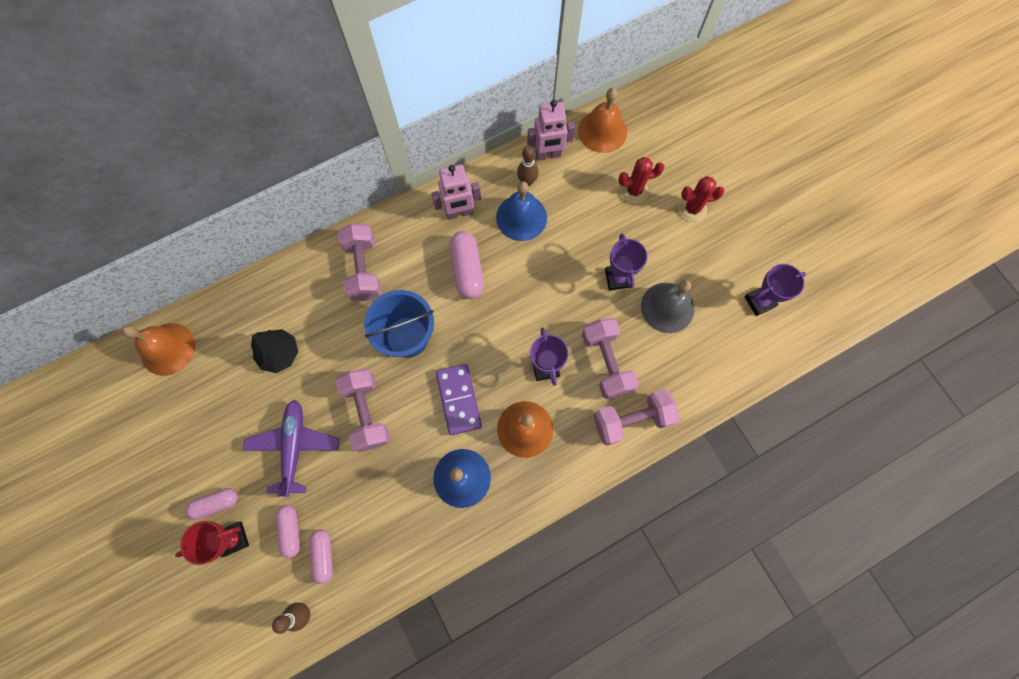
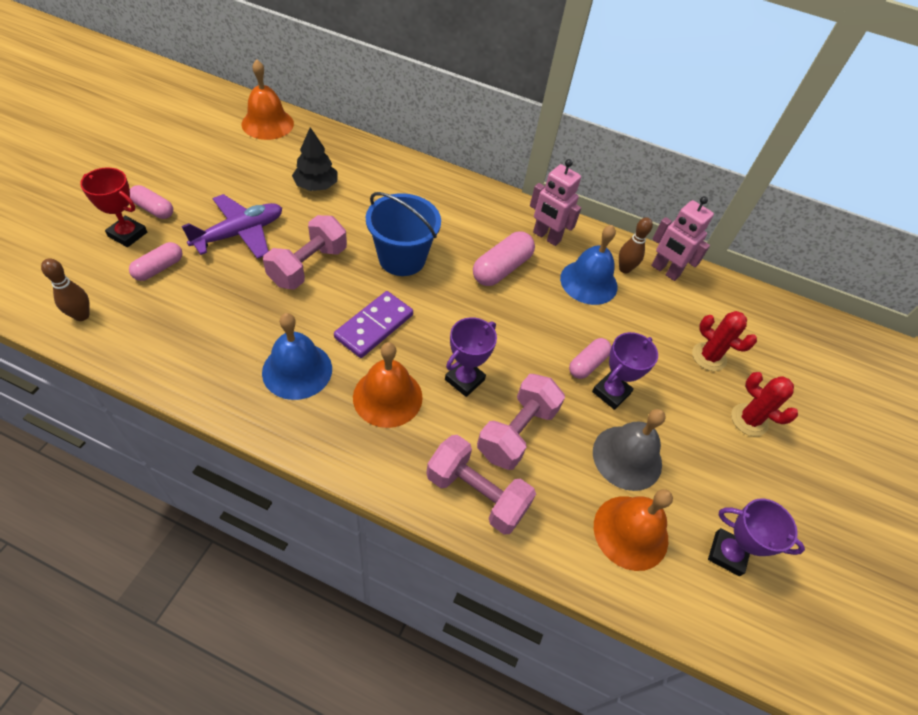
camera: 45 degrees right, 20 degrees down
pink capsule [309,529,333,584] -> pink capsule moved to [569,338,612,379]
pink dumbbell [338,223,382,301] -> none
orange bell [578,88,627,153] -> orange bell moved to [594,489,673,571]

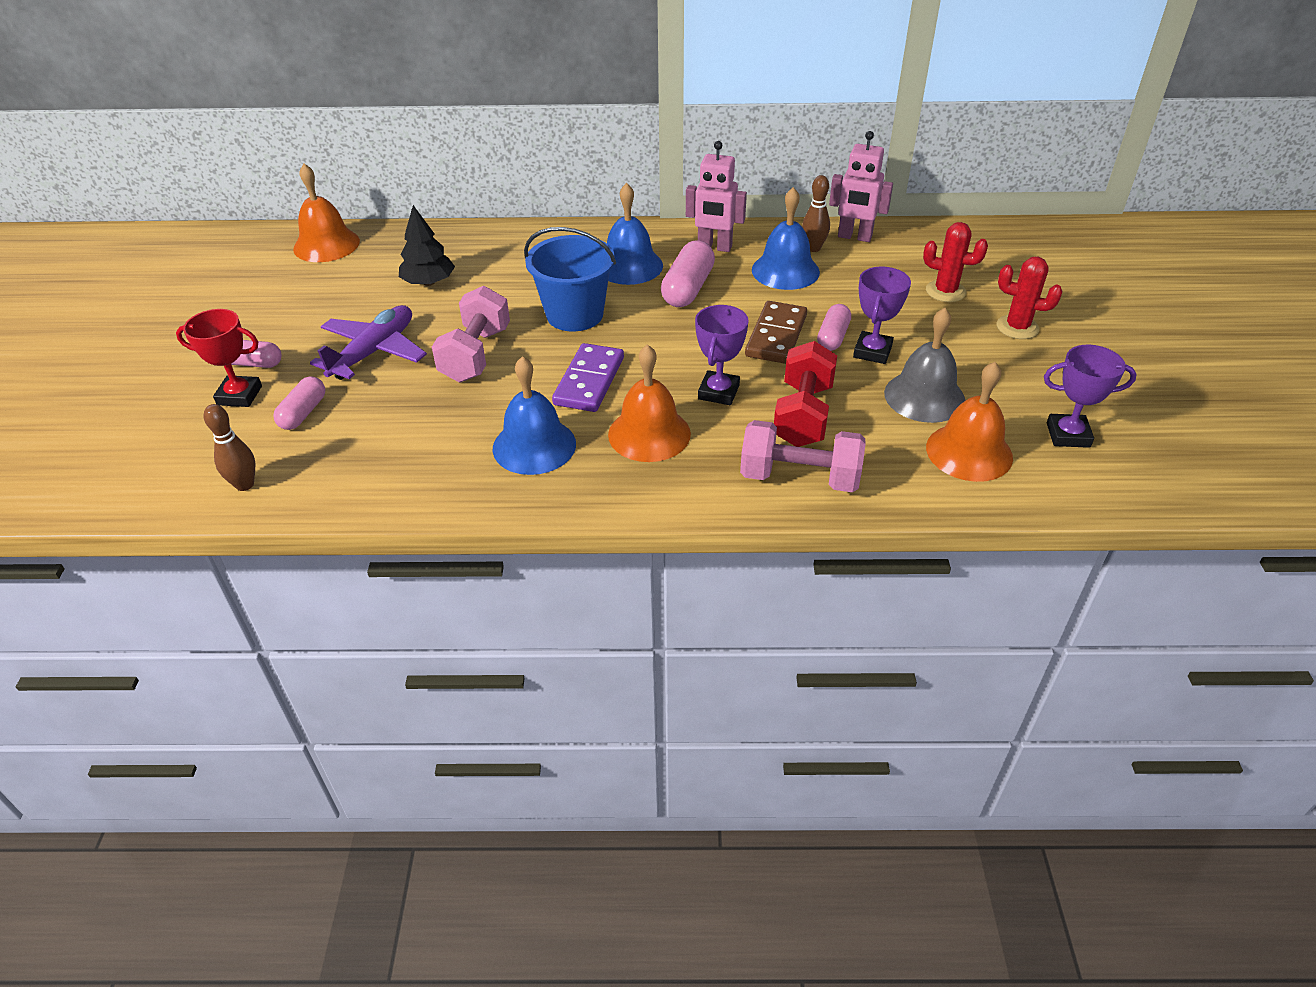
camera: 15 degrees left, 10 degrees down
pink dumbbell [477,374,565,470] -> red dumbbell [774,341,837,447]
none -> blue bell [607,183,663,285]
none -> brown domino [745,301,807,364]

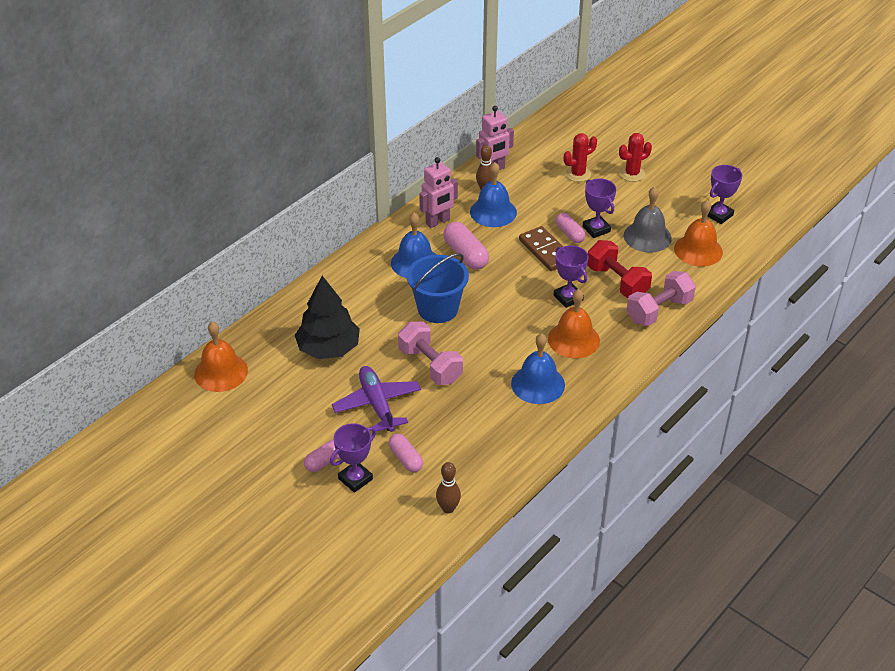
camera: 50 degrees left, 0 degrees up
red trophy [176,309,262,407] -> purple trophy [330,423,376,493]
black tree [399,205,455,286] -> black tree [295,276,360,359], size x1.52
purple domino [552,343,624,412] -> none

